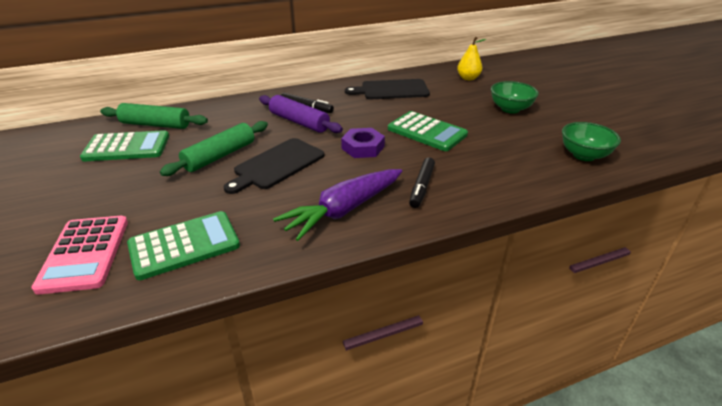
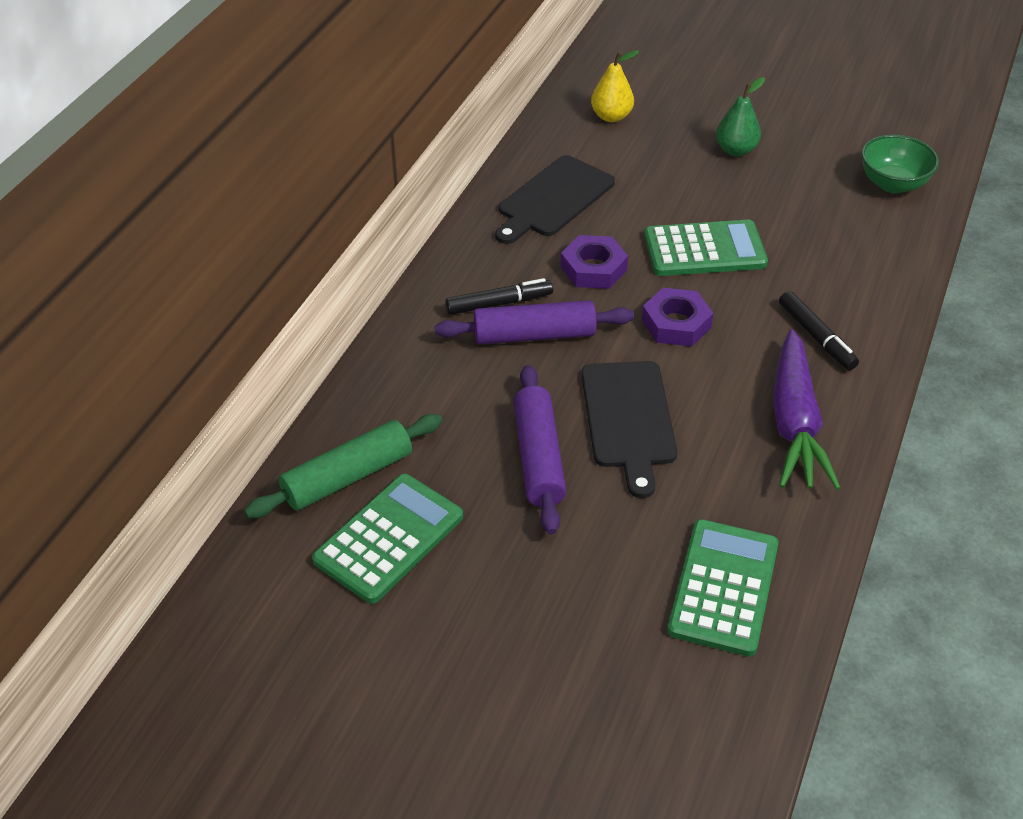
camera: 45 degrees left, 10 degrees up
pink calculator [31,216,128,295] -> none
green rolling pin [160,121,268,176] -> purple rolling pin [513,365,566,534]
green bowl [491,81,539,113] -> green pear [716,77,765,156]
none -> purple nut [561,235,628,289]

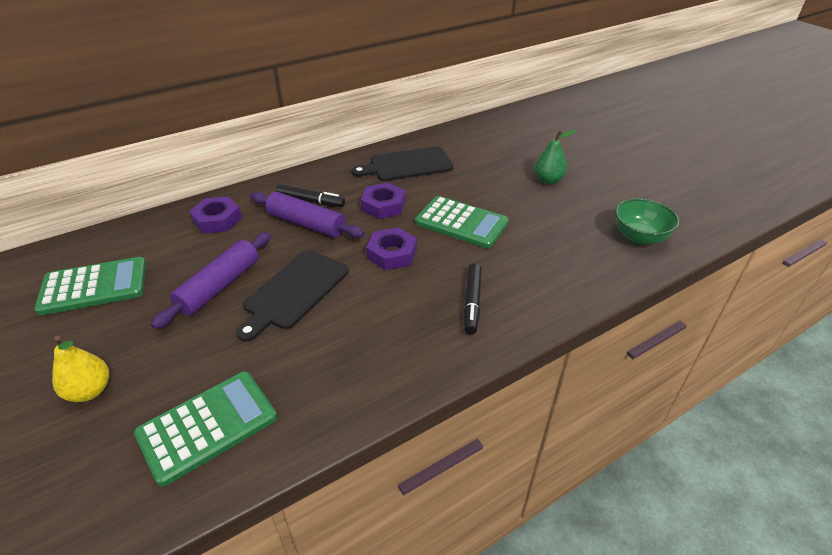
camera: 35 degrees right, 5 degrees down
green rolling pin [244,414,442,518] -> none
yellow pear [591,50,639,122] -> yellow pear moved to [52,336,109,402]
purple carrot [773,329,841,490] -> none
none -> purple nut [189,196,242,234]

